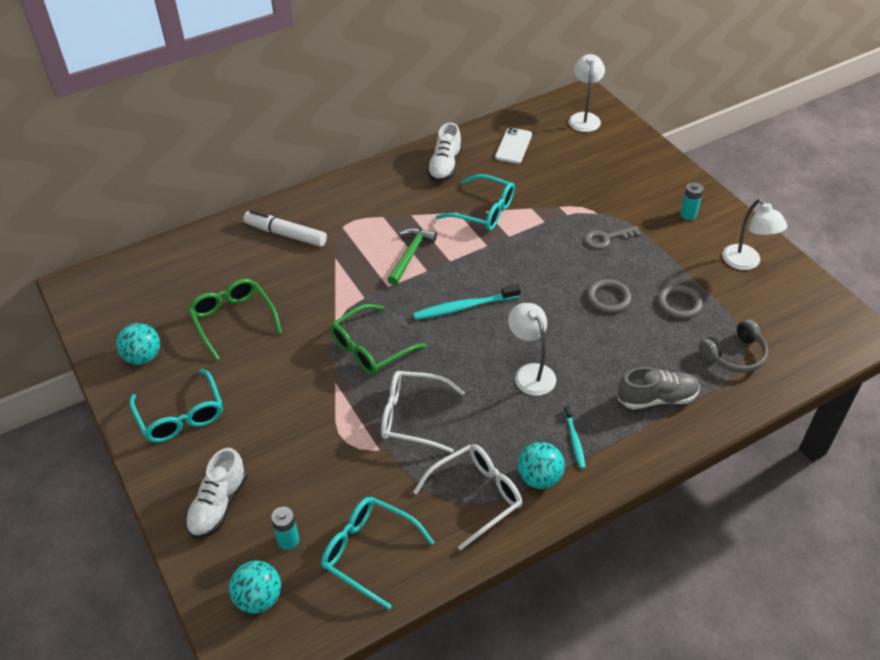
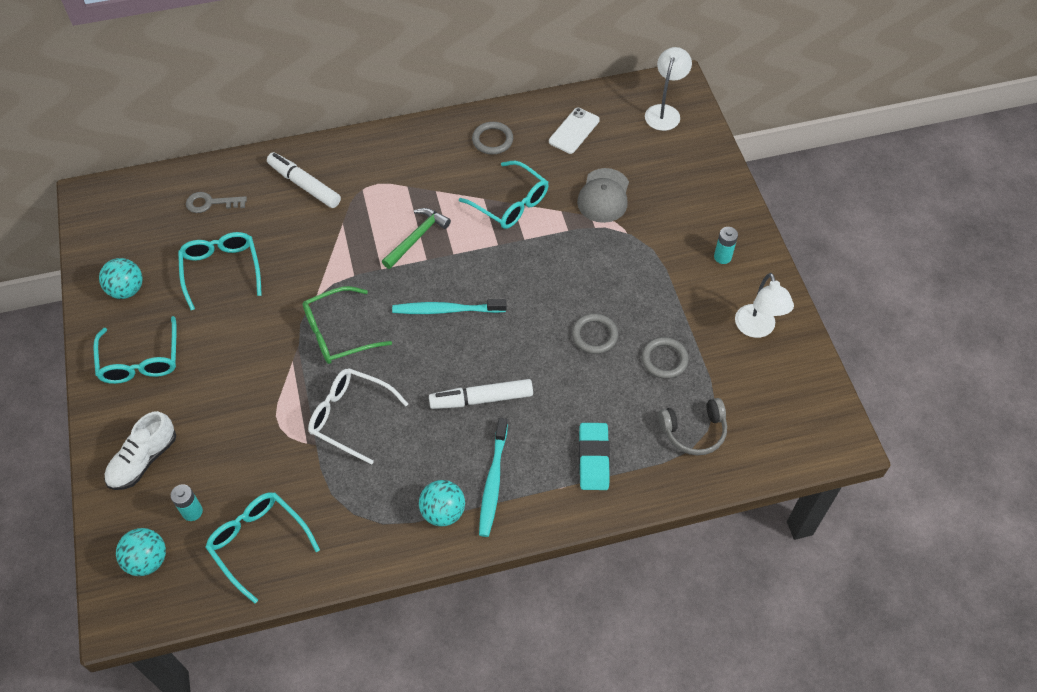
camera: 15 degrees right, 10 degrees up
green glasses [188,279,282,360] -> turquoise glasses [178,232,262,310]
white glasses [413,444,522,550] -> none
white shoe [427,123,462,182] -> grey ring [472,122,513,154]
white lamp [508,303,556,396] -> white marker [429,379,533,409]
turquoise toothbrush [564,405,586,469] -> turquoise toothbrush [479,418,508,537], size x1.71
grey key [584,226,641,249] -> grey key moved to [186,192,247,213]
grey shoe [618,367,700,409] -> turquoise eraser [579,423,610,490]
none -> grey cap [577,168,629,223]

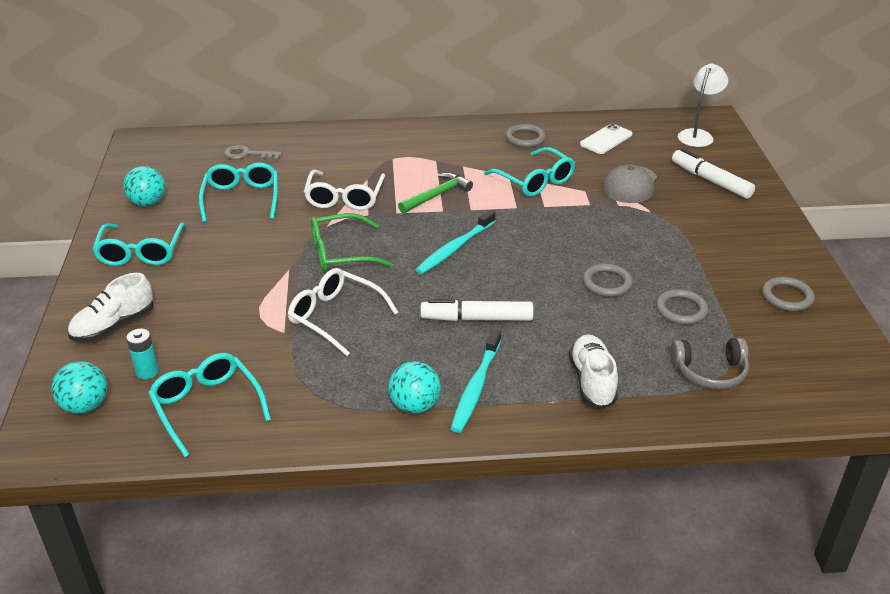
camera: 10 degrees right, 20 degrees down
white marker [267,152,341,208] -> white marker moved to [672,149,755,199]
turquoise toothbrush [392,299,506,314] -> turquoise toothbrush turned 60 degrees counterclockwise [415,210,496,274]
turquoise eraser [579,423,610,490] -> white shoe [569,334,618,409]
turquoise battery [714,227,738,264] -> none
white lamp [735,273,794,338] -> grey ring [762,277,814,311]
none -> white glasses [304,170,385,210]

